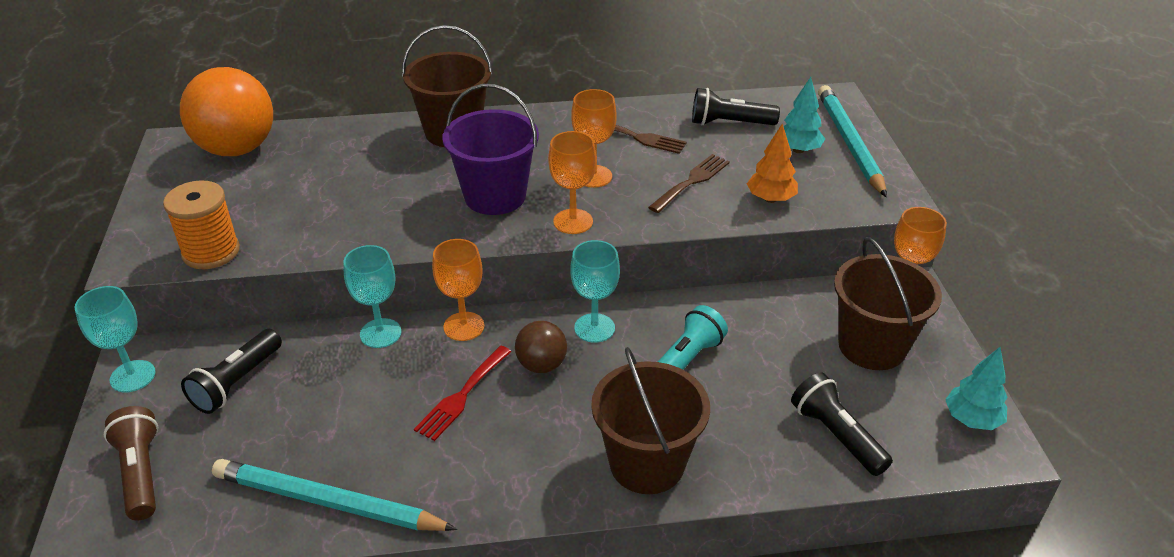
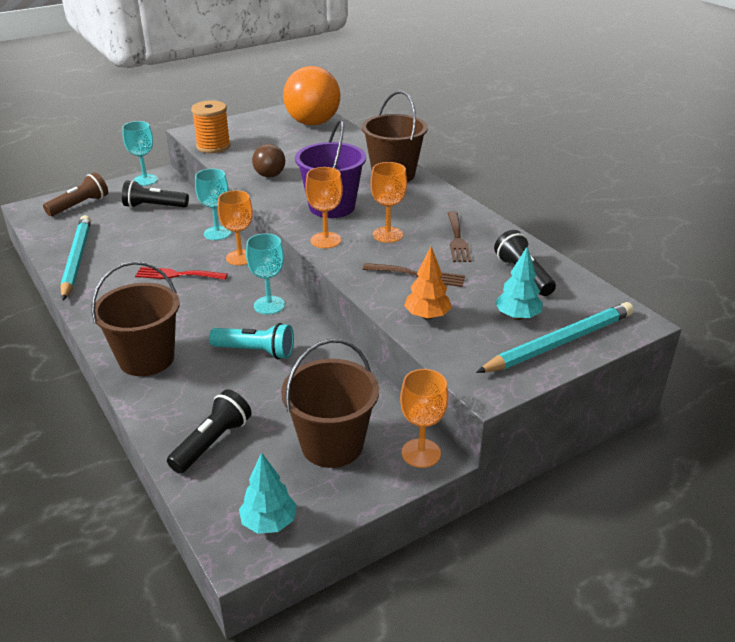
camera: 65 degrees right, 5 degrees down
brown ball [515,321,567,373] -> brown ball moved to [252,144,285,177]

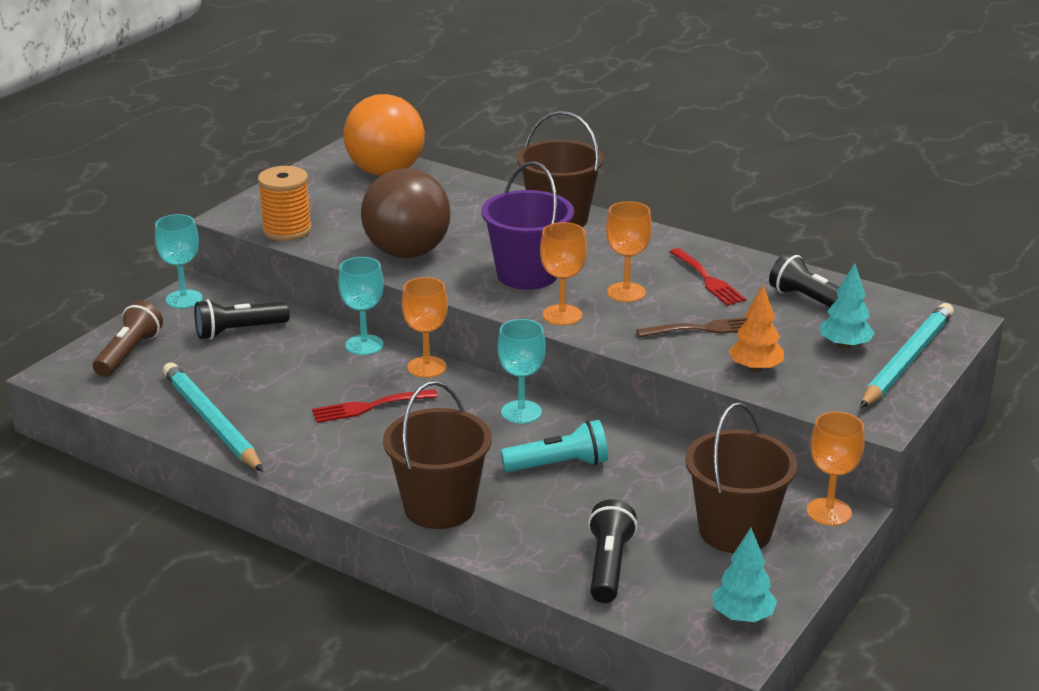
camera: 25 degrees left, 5 degrees down
brown ball [252,144,285,177] -> brown ball [361,168,451,258], size x1.96
brown fork [448,211,472,262] -> red fork [670,248,746,306]

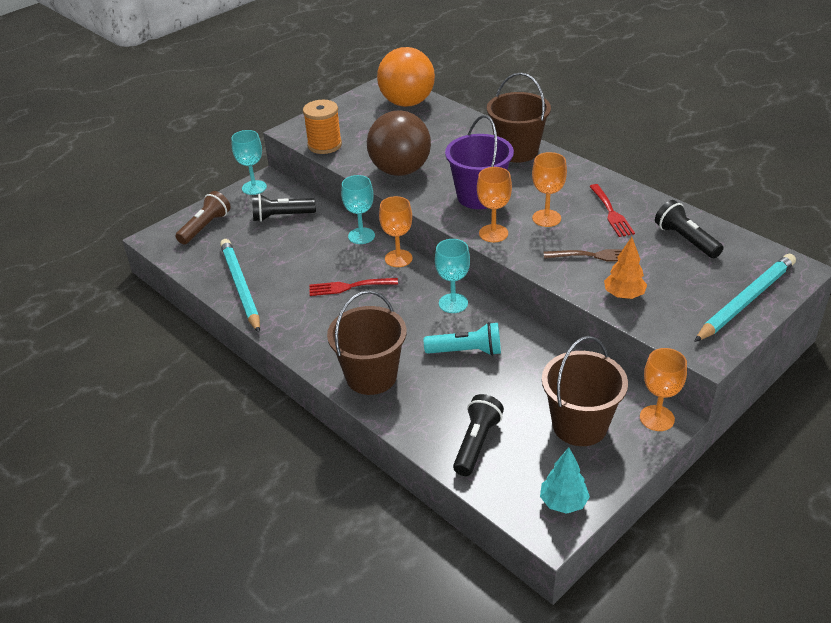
camera: 15 degrees right, 10 degrees up
turquoise tree [820,263,875,349] -> none

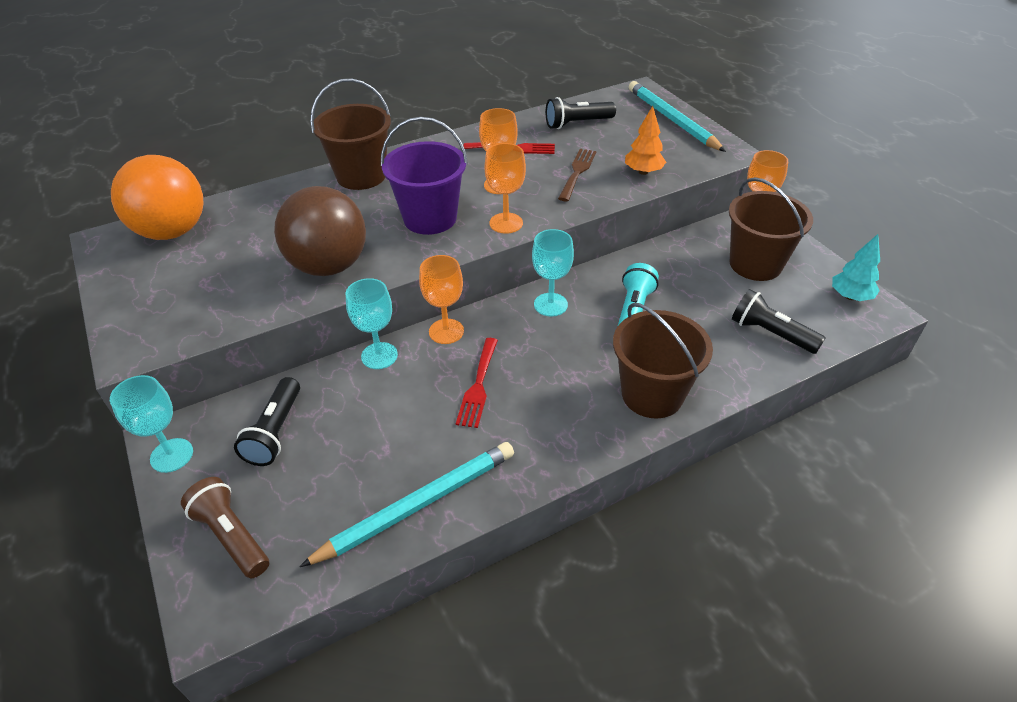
camera: 75 degrees left, 5 degrees up
turquoise pencil [220,239,260,333] -> turquoise pencil turned 150 degrees clockwise [299,442,514,567]
orange spool [303,100,342,154] -> none

